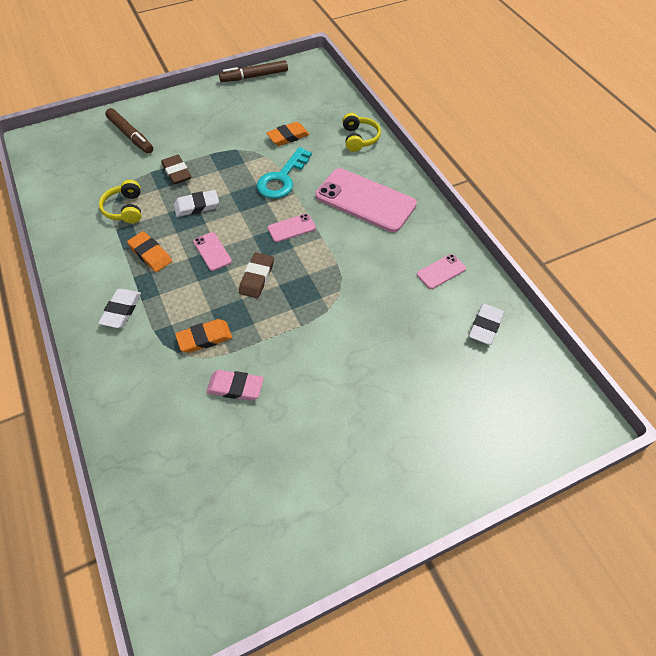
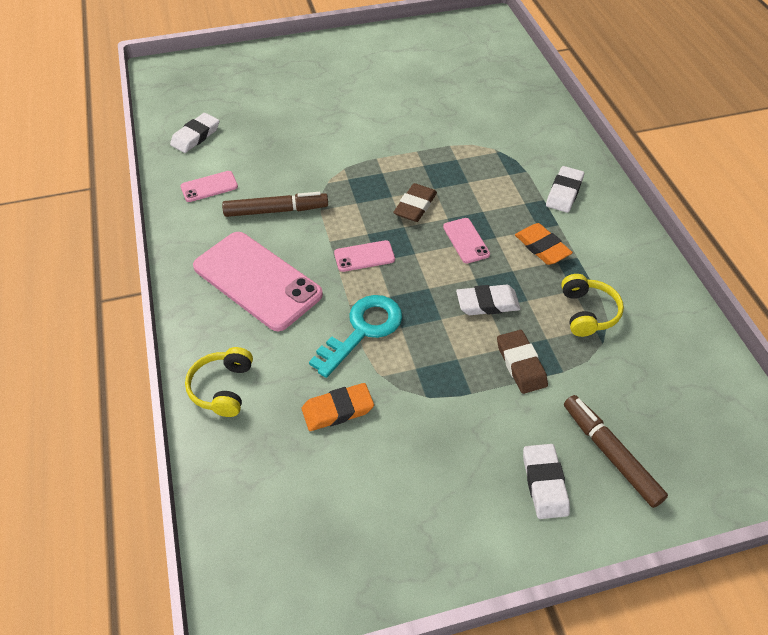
camera: 170 degrees left, 5 degrees down
orange eraser [175,319,232,353] -> none
pink eraser [206,370,264,401] -> none
brown marker [219,60,288,82] -> brown marker moved to [222,192,328,217]
none -> white eraser [523,444,570,519]

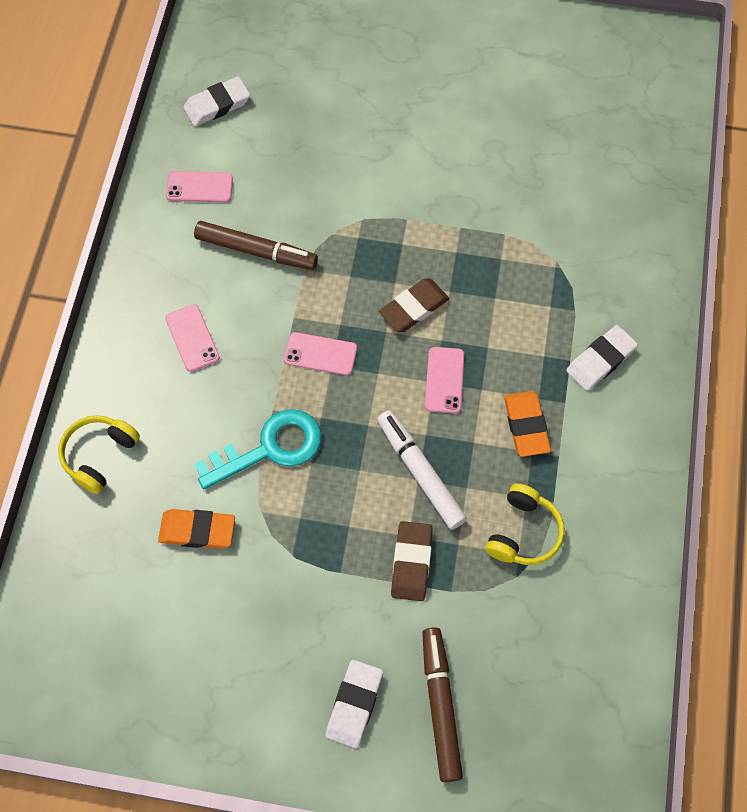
camera: 25 degrees right, 15 degrees up
pink phone [193,232,323,331] -> pink phone [165,304,220,372], size x0.46
white eraser [456,285,521,315] -> white marker [377,410,467,530]

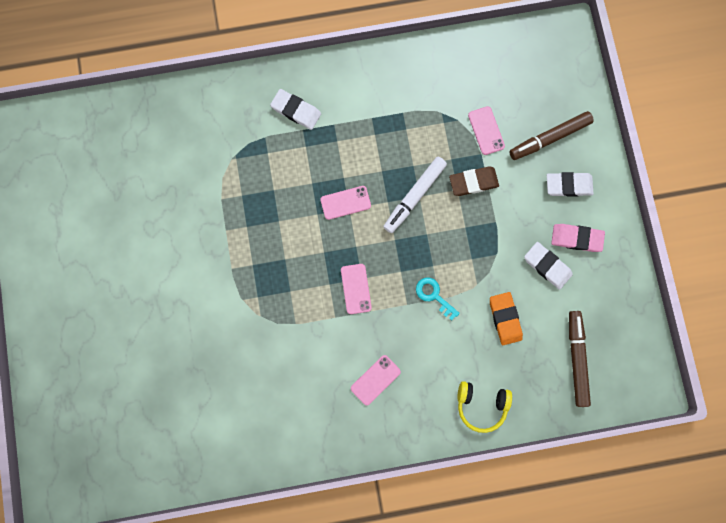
camera: 110 degrees left, 15 degrees up
pink phone [166,171,233,202] -> pink phone moved to [468,106,505,155]
white eraser [183,76,250,126] -> white eraser moved to [524,242,573,290]
brown marker [194,221,318,270] -> brown marker moved to [569,311,591,407]
turquoise key [194,409,322,489] -> turquoise key [416,278,460,320], size x0.58
brown eraser [379,278,449,332] -> none
yellow headphones [485,483,565,565] -> none
orange eraser [504,391,551,457] -> none
none -> pink eraser [551,224,605,252]

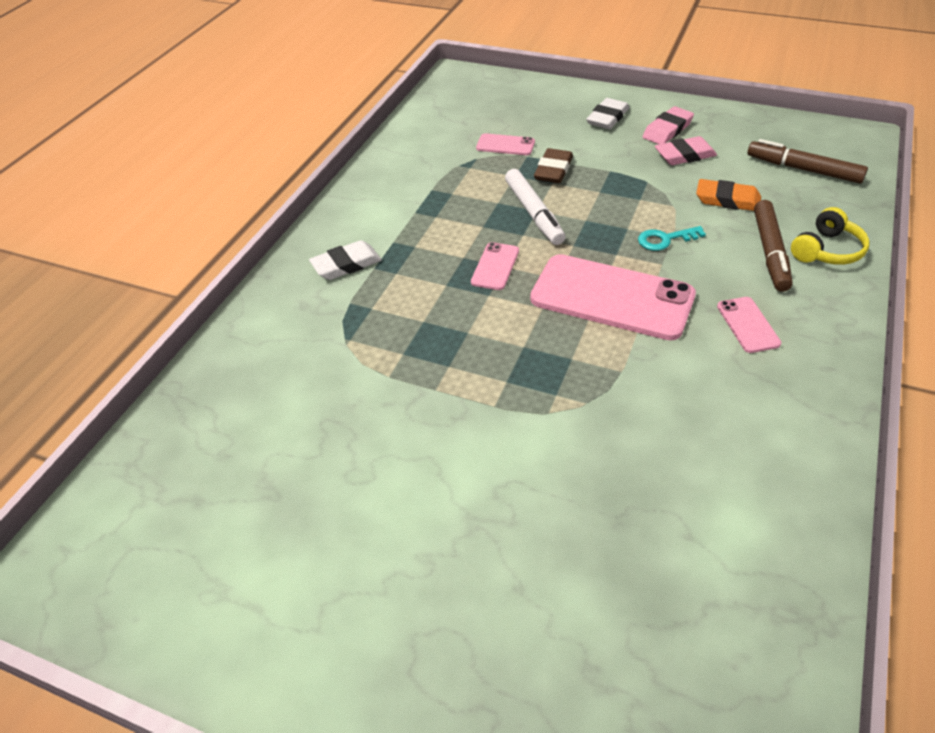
camera: 55 degrees left, 35 degrees down
pink phone [341,264,372,314] -> pink phone [530,254,696,340], size x2.18
brown marker [509,111,594,160] -> brown marker moved to [754,200,793,292]
white eraser [524,242,573,290] -> pink eraser [655,136,717,165]

